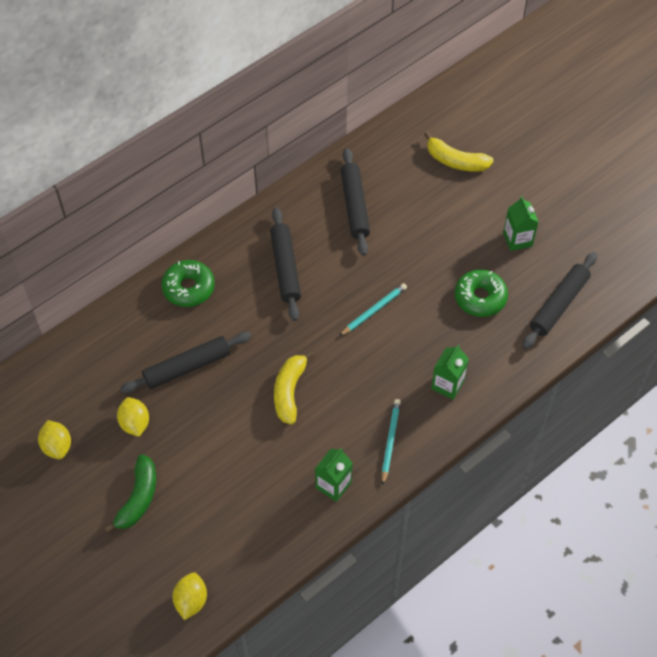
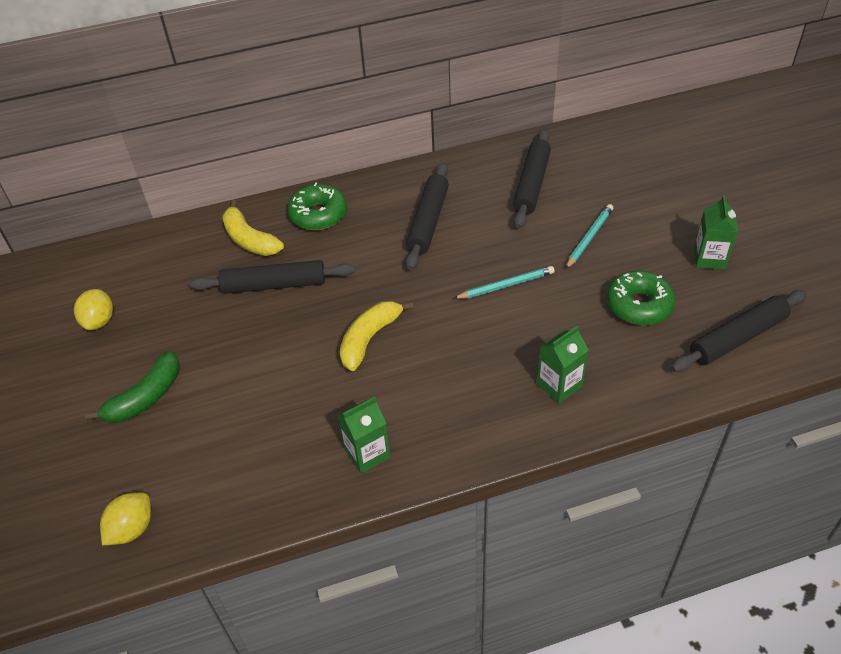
camera: 25 degrees right, 10 degrees down
yellow lemon [117,397,149,437] -> none
turquoise pencil [382,399,401,485] -> turquoise pencil moved to [565,204,613,270]
yellow banana [424,132,494,172] -> yellow banana moved to [222,200,284,256]

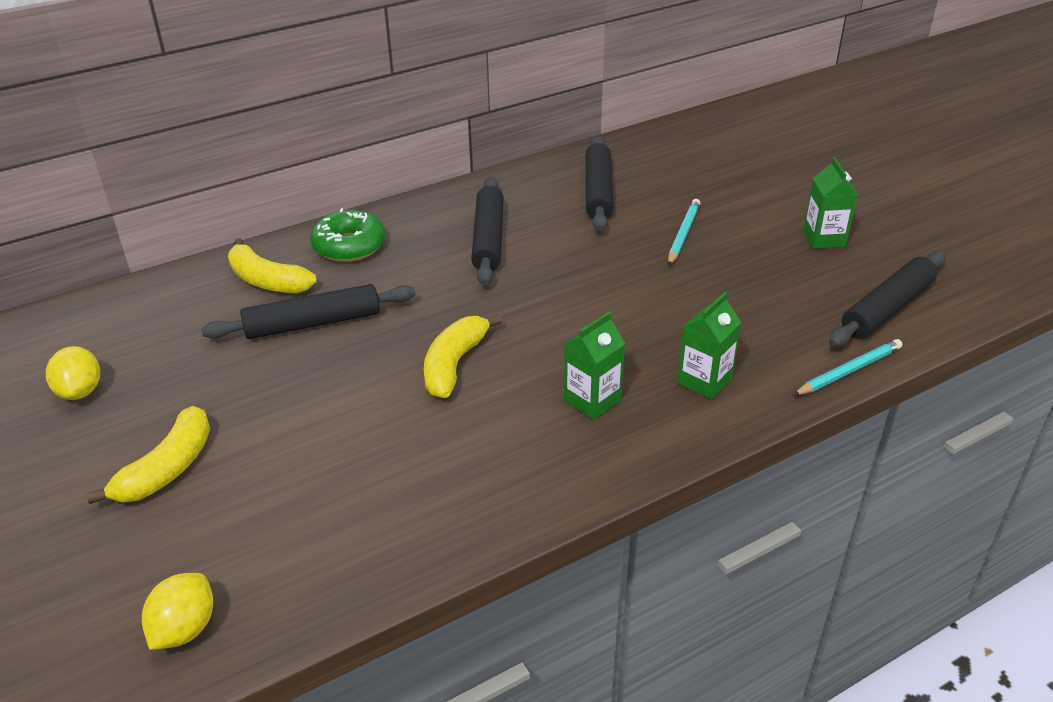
camera: 15 degrees left, 10 degrees down
green banana [85,351,180,423] -> yellow banana [86,406,210,504]
green carton [337,397,390,474] -> green carton moved to [564,311,625,420]
turquoise pencil [453,266,555,299] -> turquoise pencil moved to [793,339,903,396]
green donut [607,271,675,325] -> none

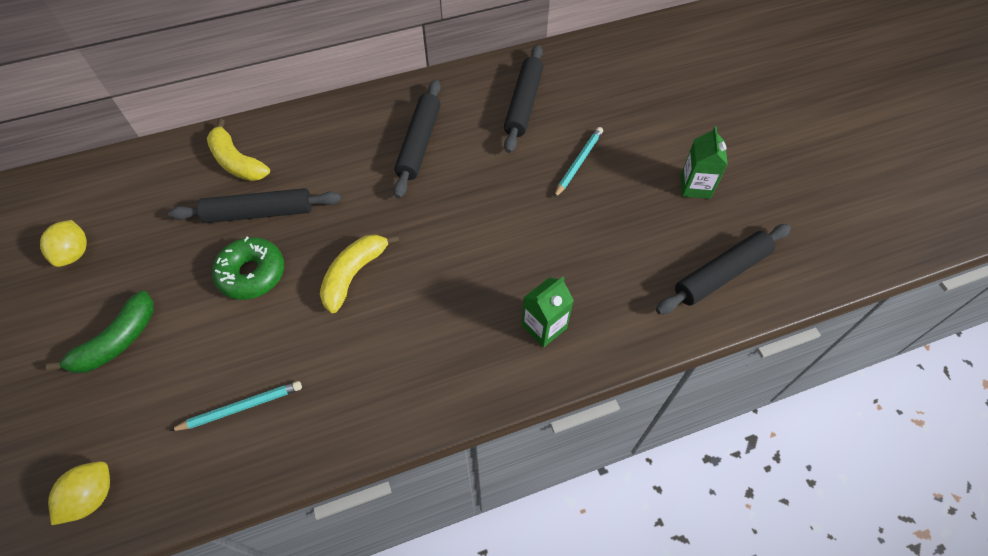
camera: 10 degrees right, 20 degrees up
yellow banana [86,406,210,504] -> green banana [46,291,154,373]
green donut [310,208,386,262] -> green donut moved to [212,236,284,300]
green carton [564,311,625,420] -> none
turquoise pencil [793,339,903,396] -> turquoise pencil moved to [170,381,302,431]

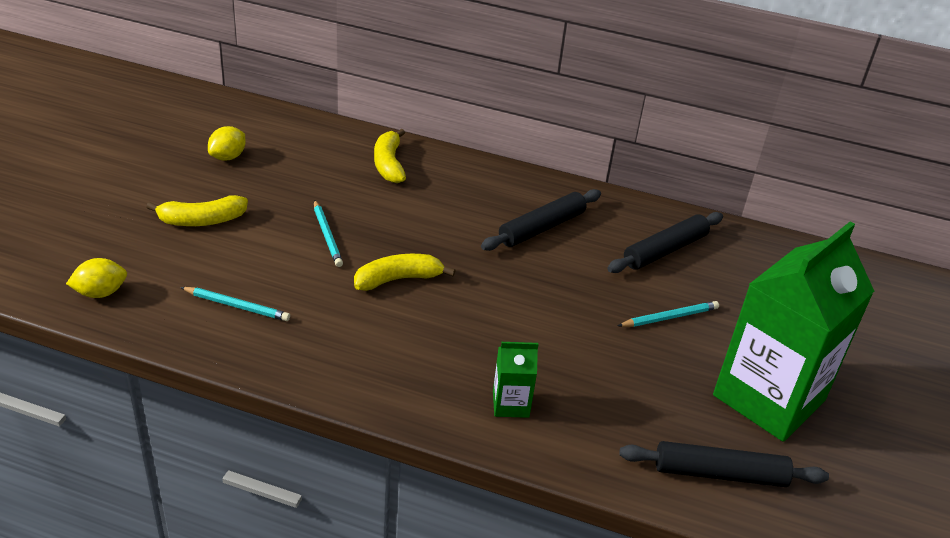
camera: 35 degrees right, 20 degrees down
green banana [46,291,154,373] -> yellow banana [146,195,248,226]
black rolling pin [168,188,341,223] -> none
green donut [212,236,284,300] -> turquoise pencil [314,200,343,267]
green carton [681,126,728,199] -> green carton [713,221,874,442], size x2.44

